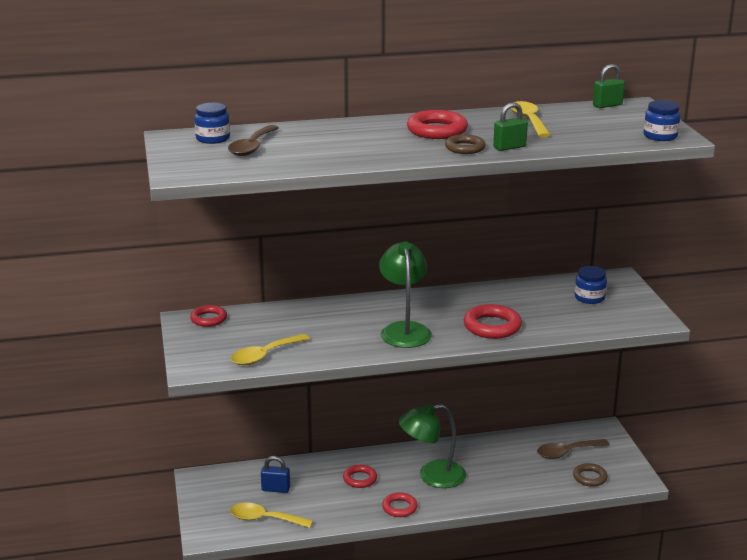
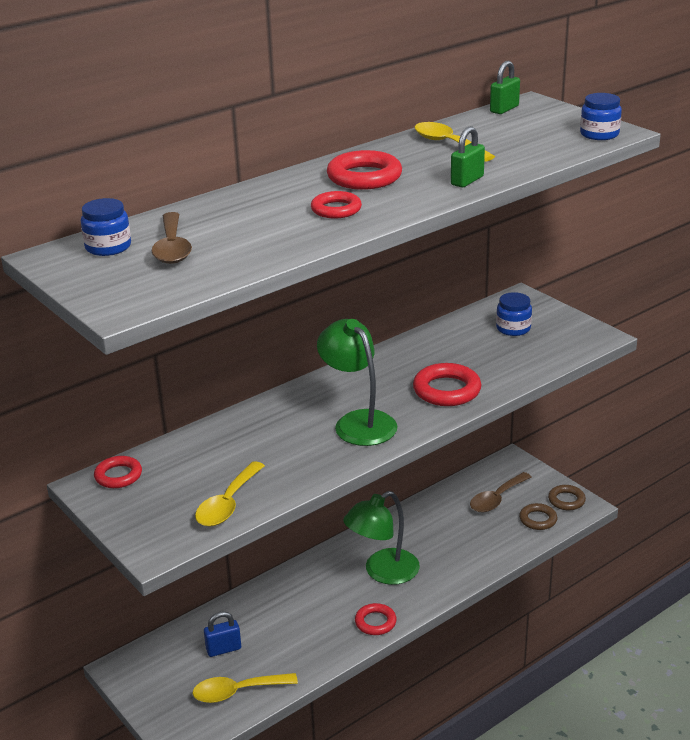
camera: 25 degrees left, 5 degrees up
red ring [343,465,377,488] -> red ring moved to [311,191,362,219]
brown ring [445,134,486,154] -> brown ring moved to [548,485,586,510]

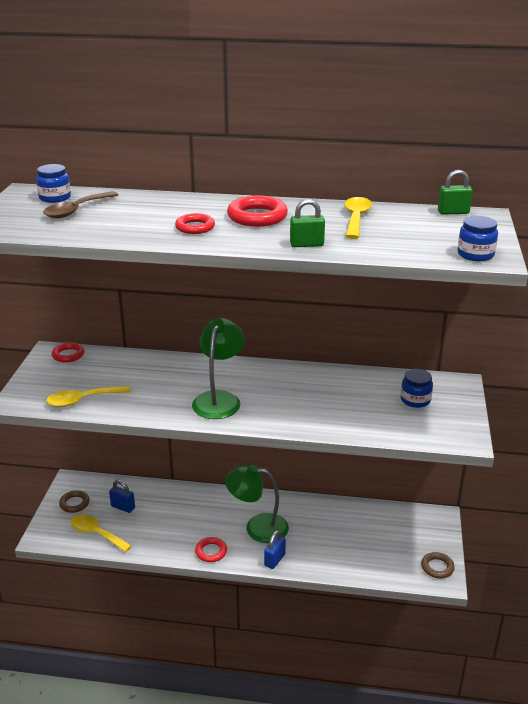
camera: 45 degrees right, 0 degrees up
red ring [413,363,481,406] -> none
brown spoon [470,472,531,512] -> none
brown ring [519,503,557,530] -> brown ring moved to [59,490,90,513]
none -> blue padlock [264,530,286,569]

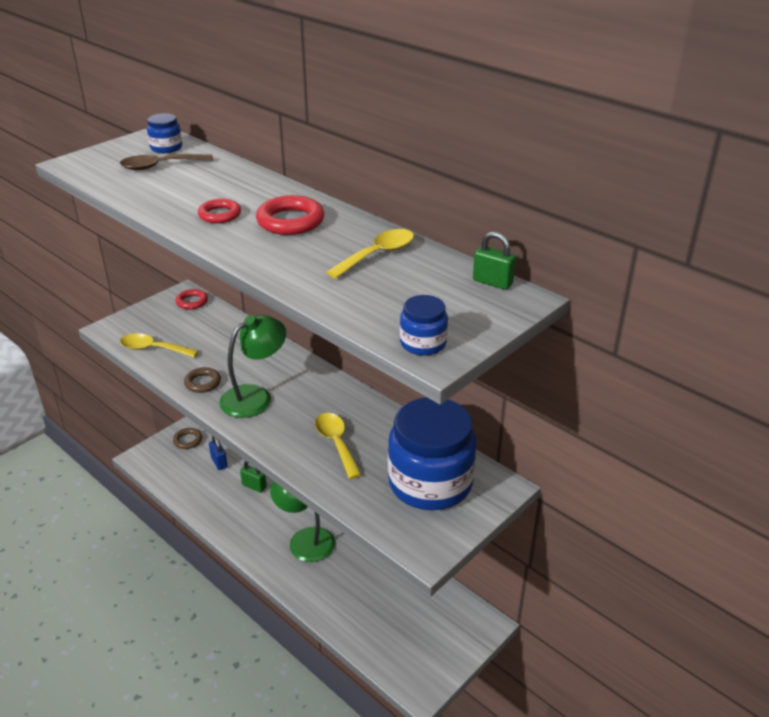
camera: 35 degrees right, 5 degrees up
yellow spoon [71,514,132,552] -> yellow spoon moved to [315,413,362,479]
red ring [195,537,227,562] -> none
blue padlock [264,530,286,569] -> none
green padlock [290,199,325,247] -> green padlock moved to [240,461,267,493]
blue jar [401,369,433,408] -> blue jar [388,397,476,510], size x2.33
brown ring [421,552,455,578] -> brown ring moved to [184,367,221,393]

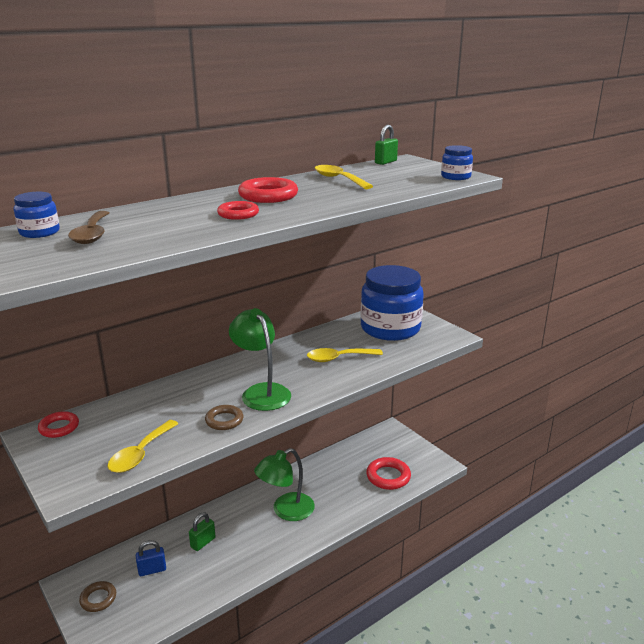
camera: 80 degrees left, 10 degrees down
none -> red ring [366,457,411,490]

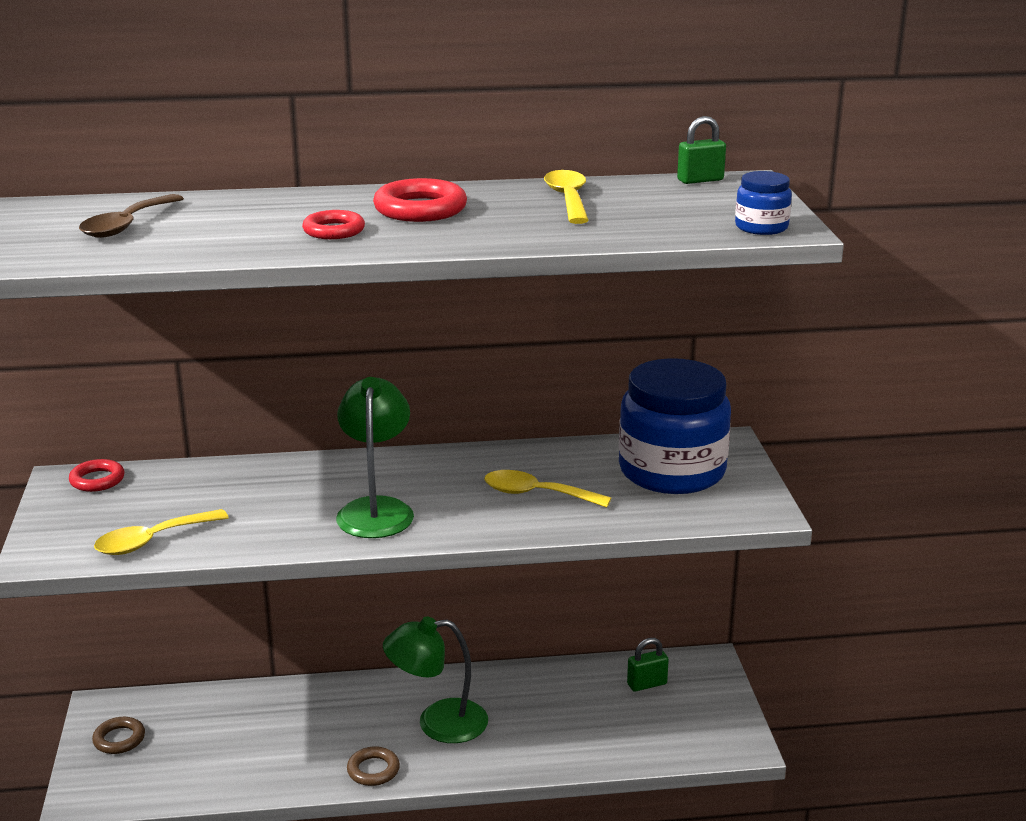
camera: 30 degrees right, 0 degrees up
blue jar [14,192,60,238] -> none
blue padlock [136,540,166,576] -> none
green padlock [189,512,216,551] -> green padlock moved to [627,638,669,692]
brown ring [205,405,243,430] -> brown ring moved to [347,746,400,786]
red ring [366,457,411,490] -> none

